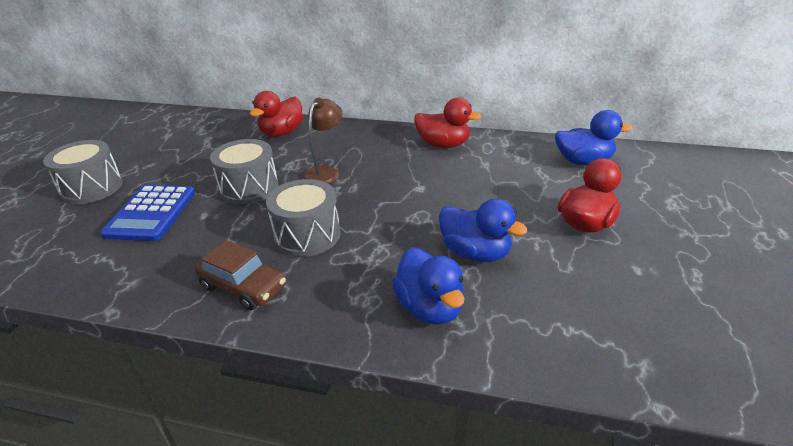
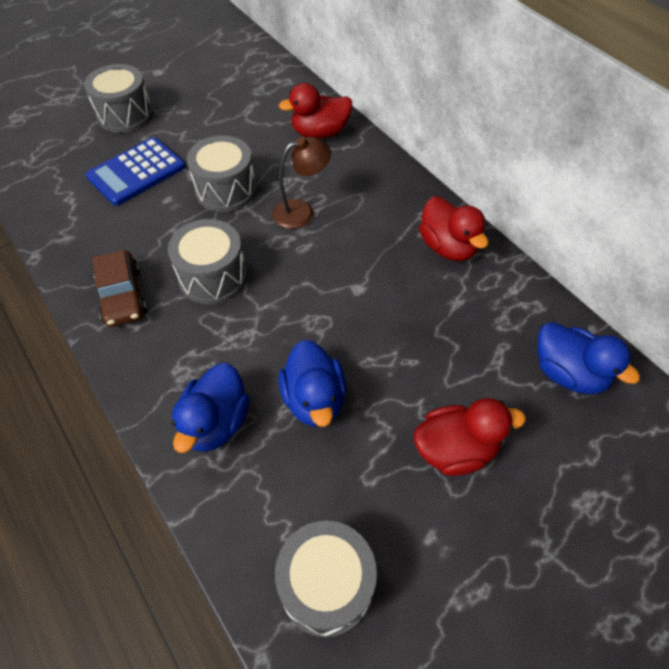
camera: 40 degrees right, 20 degrees up
none -> grey drum [275,521,377,638]

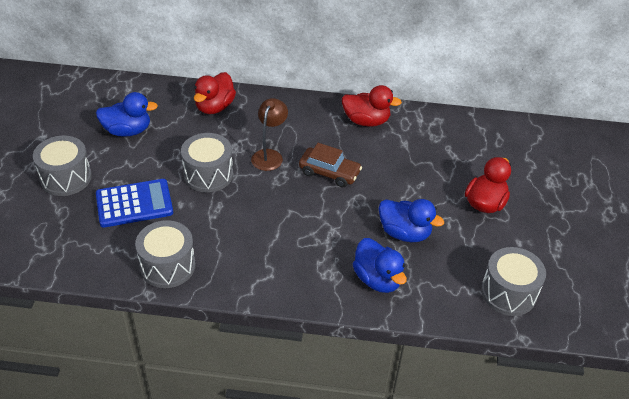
camera: 50 degrees left, 10 degrees down
blue calculator [86,137,185,206] -> blue calculator turned 105 degrees counterclockwise [96,179,173,228]
brown car [92,250,147,327] -> brown car moved to [299,143,362,188]
grey drum [168,219,247,304] -> grey drum moved to [135,220,196,288]
blue duck [537,322,640,395] -> blue duck moved to [96,92,158,137]

